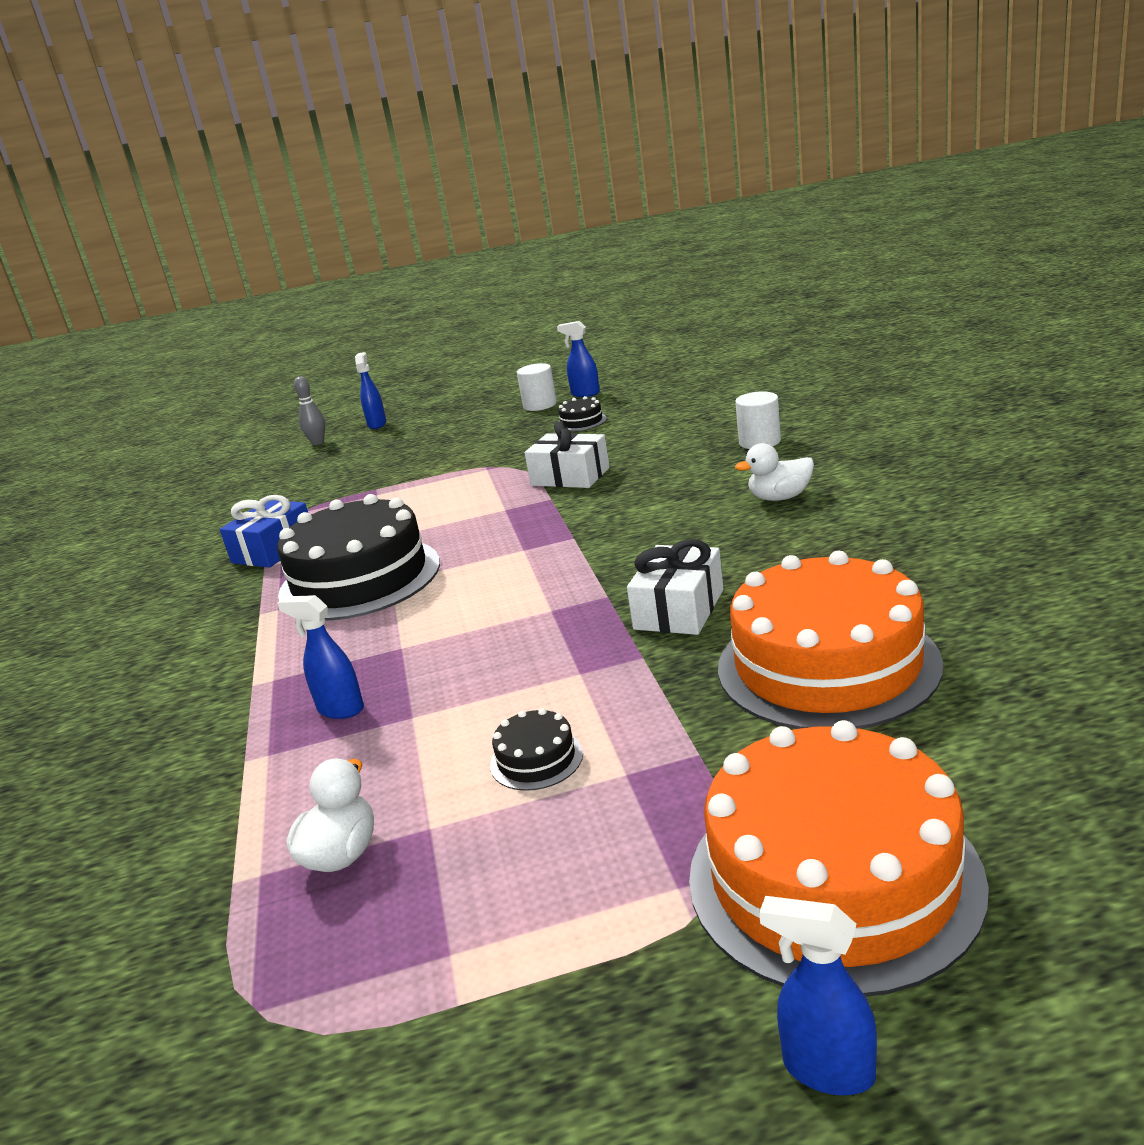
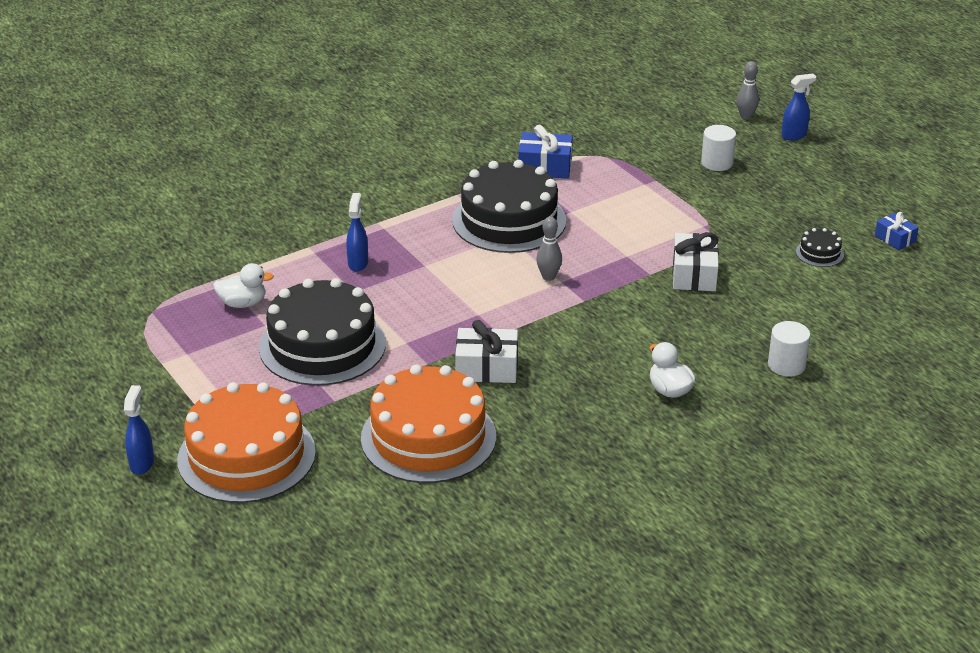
camera: 65 degrees right, 10 degrees up
black cake [490,708,583,791] -> black cake [259,278,386,386], size x2.46
white cylinder [517,363,557,411] -> white cylinder moved to [701,125,736,171]
blue spray bottle [557,321,600,397] -> blue gift [875,212,919,250]
none -> grey bowling pin [536,217,562,281]

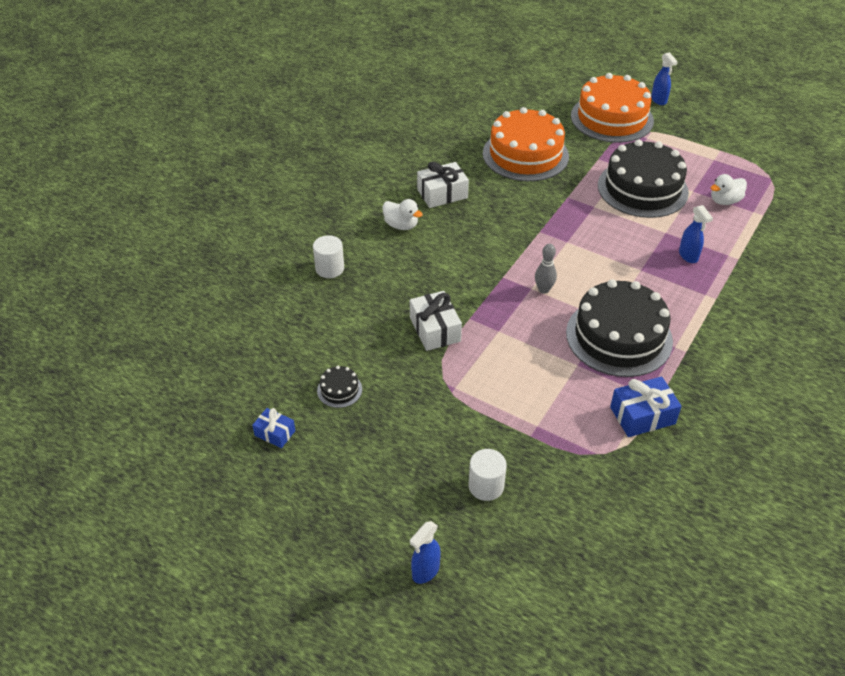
camera: 155 degrees right, 10 degrees up
white gift [455,320,518,383] -> white gift moved to [417,162,469,208]
grey bowling pin [736,61,759,120] -> none

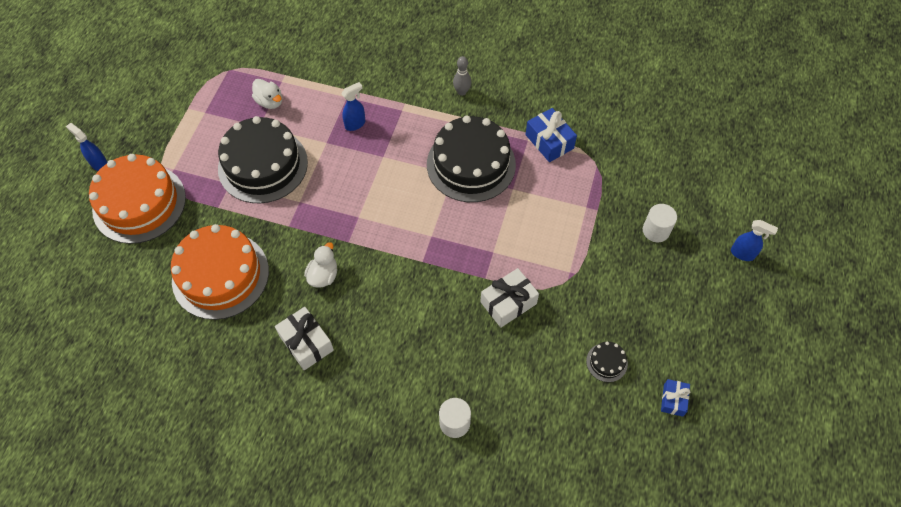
camera: 105 degrees left, 15 degrees up
white duck [382,199,423,230] -> white duck moved to [304,242,337,288]
grey bowling pin [535,244,557,294] -> grey bowling pin moved to [453,56,471,96]
blue spray bottle [651,52,678,105] -> blue spray bottle turned 105 degrees counterclockwise [66,123,108,171]

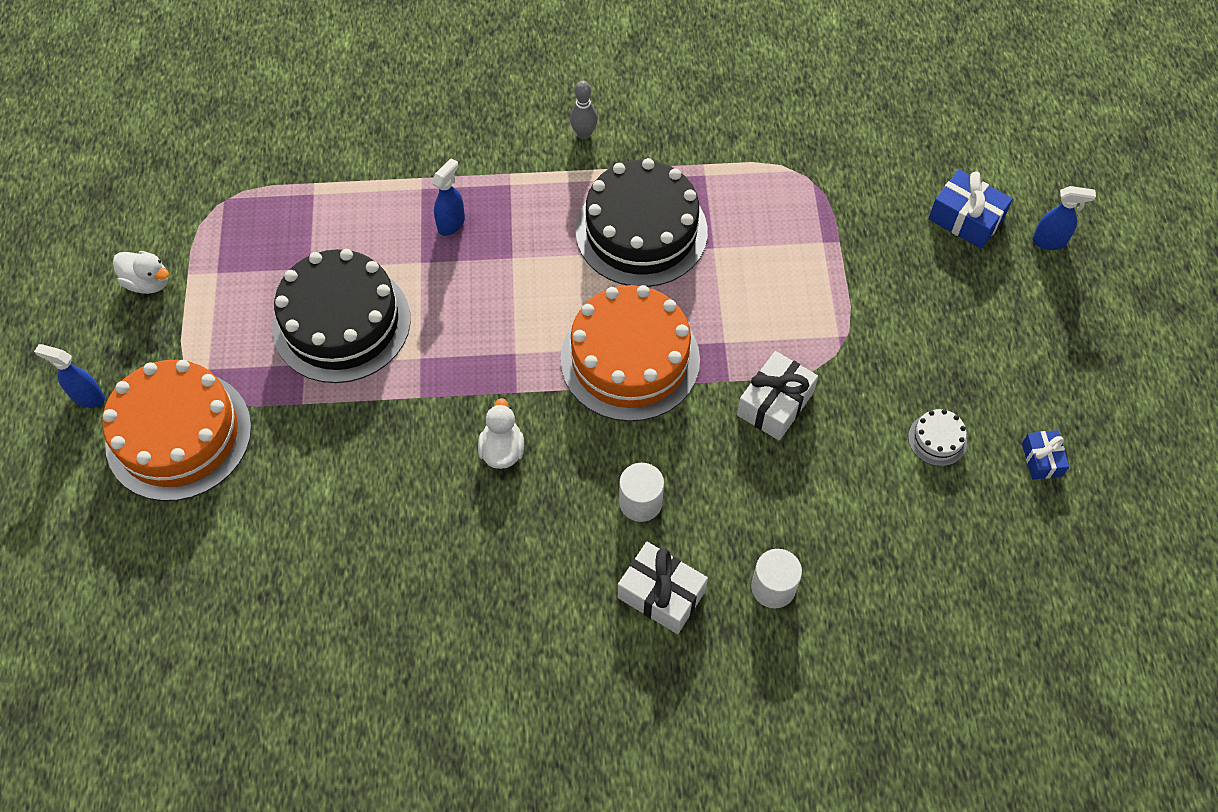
camera: 20 degrees left, 0 degrees up
orange cake [171,224,269,320] -> orange cake moved to [560,285,700,421]
white duck [252,79,282,109] -> white duck moved to [113,251,169,294]
white gift [275,307,334,370] -> white gift moved to [618,542,708,634]
blue gift [525,108,577,162] -> blue gift moved to [928,169,1013,249]
black cake [586,342,628,382] -> white cake [908,409,967,466]
white cylinder [643,204,677,242] -> white cylinder moved to [619,463,664,522]

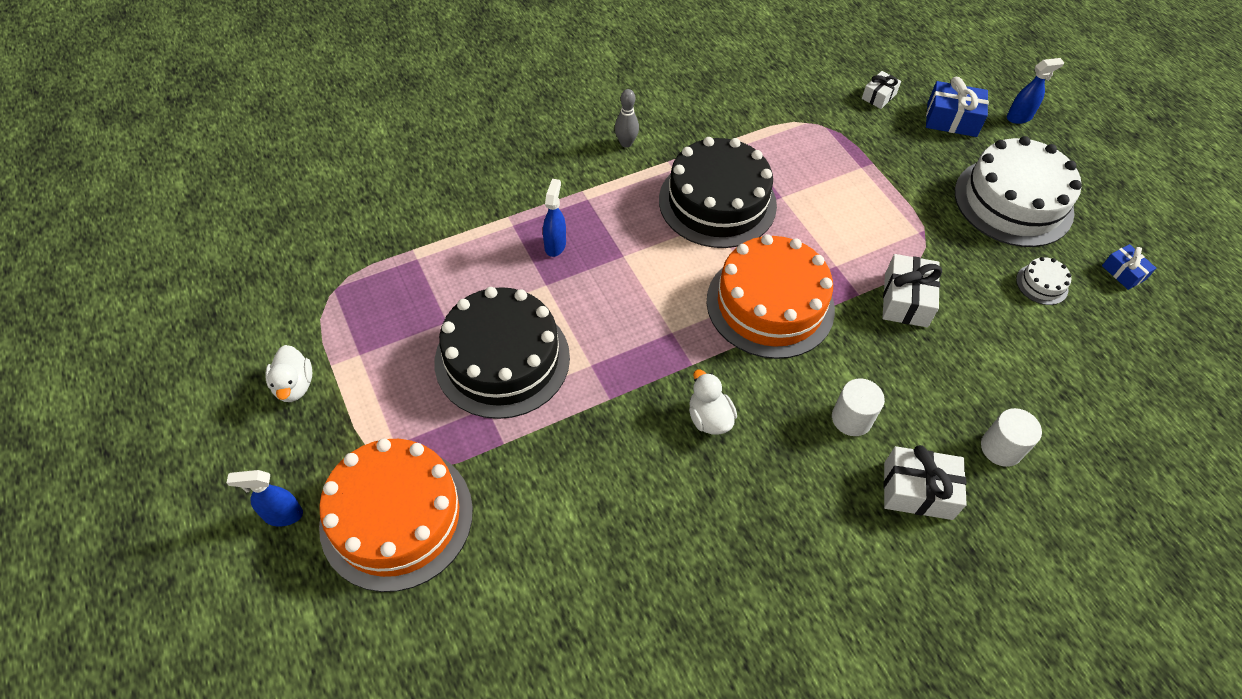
camera: 25 degrees left, 5 degrees down
white duck [113,251,169,294] -> white duck turned 75 degrees clockwise [265,345,312,402]
none -> white gift [862,71,901,109]
none -> white cake [955,136,1082,247]

